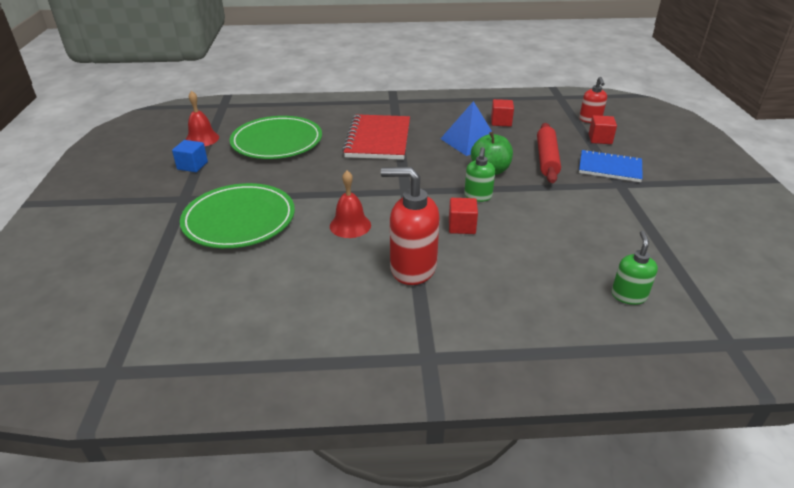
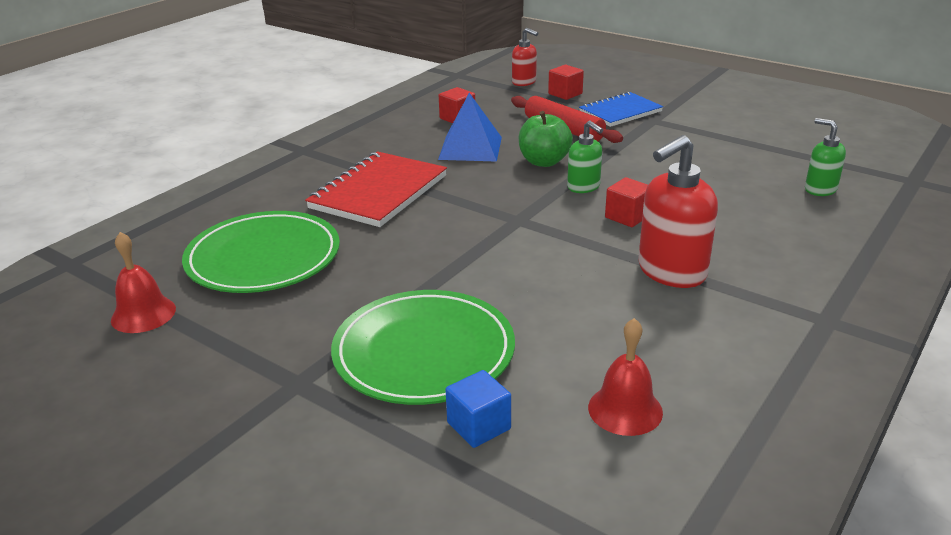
camera: 50 degrees left, 5 degrees down
blue cube [172,140,208,172] -> blue cube moved to [445,370,511,448]
red bell [330,170,371,238] -> red bell moved to [588,318,663,436]
red notebook [342,114,410,160] -> red notebook turned 75 degrees clockwise [305,152,447,227]

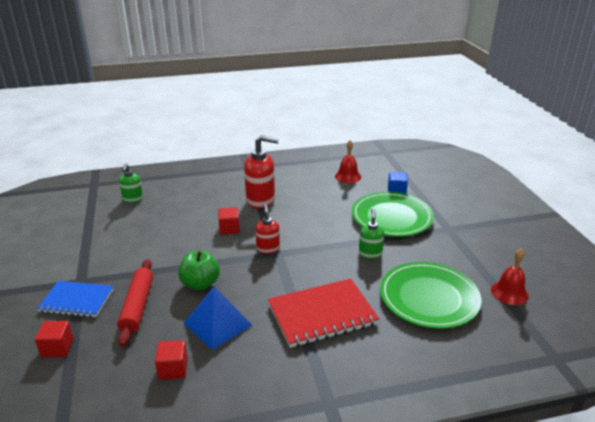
camera: 140 degrees left, 0 degrees up
red soap dispenser [512,28,538,86] -> red soap dispenser moved to [256,204,280,254]
green soap dispenser [567,121,603,193] -> green soap dispenser moved to [359,208,384,259]

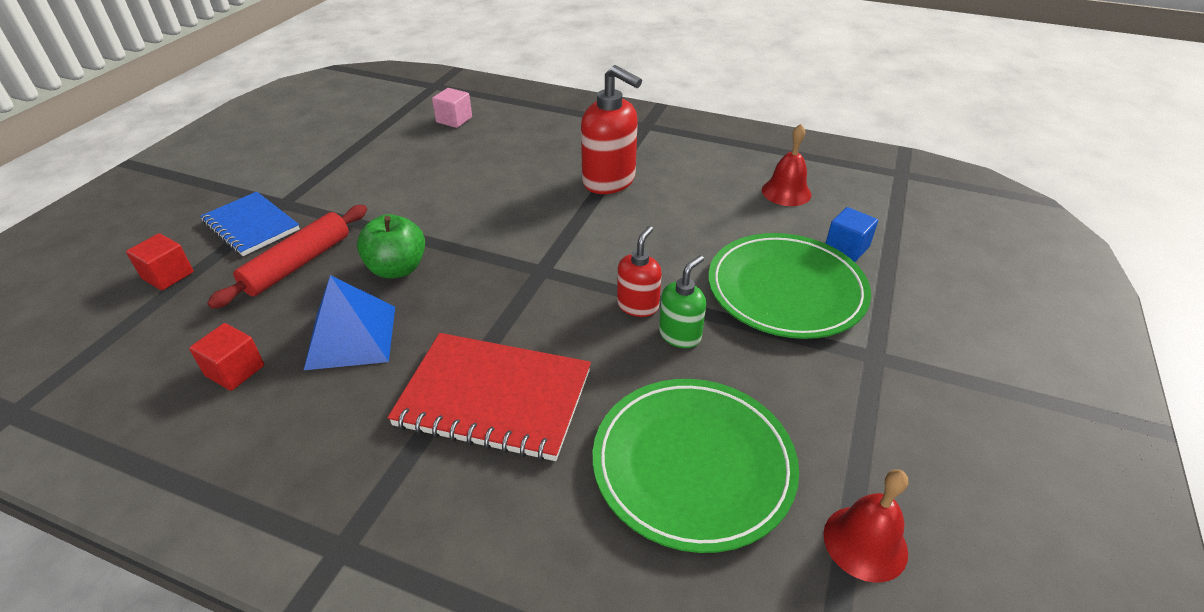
camera: 35 degrees right, 10 degrees up
green soap dispenser [119,164,143,203] -> pink cube [432,88,472,128]
red cube [218,207,240,235] -> none
red soap dispenser [256,204,280,254] -> red soap dispenser moved to [617,226,662,317]

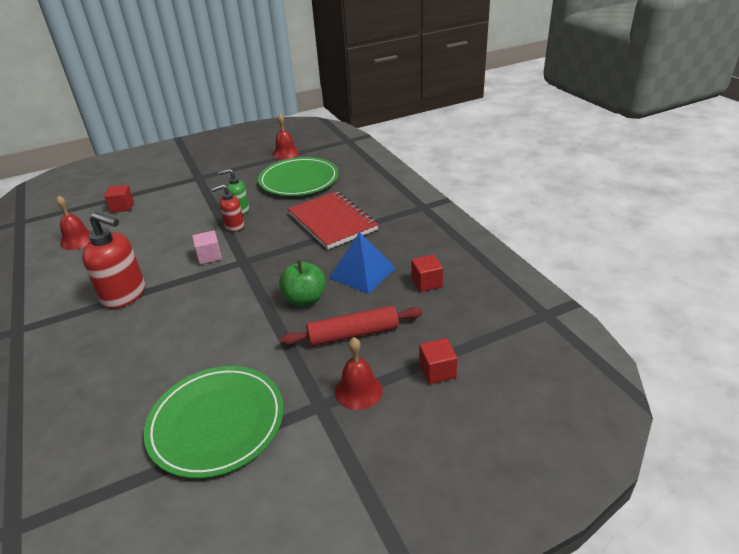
camera: 135 degrees left, 5 degrees down
blue notebook [200,192,300,256] -> red bell [335,337,383,410]
pink cube [432,88,472,128] -> pink cube moved to [192,230,222,265]
red soap dispenser [581,65,642,194] -> red soap dispenser turned 120 degrees clockwise [82,212,145,309]
green plate [708,233,871,339] -> green plate moved to [144,366,284,478]
blue cube [825,207,878,262] -> red cube [104,185,134,213]

